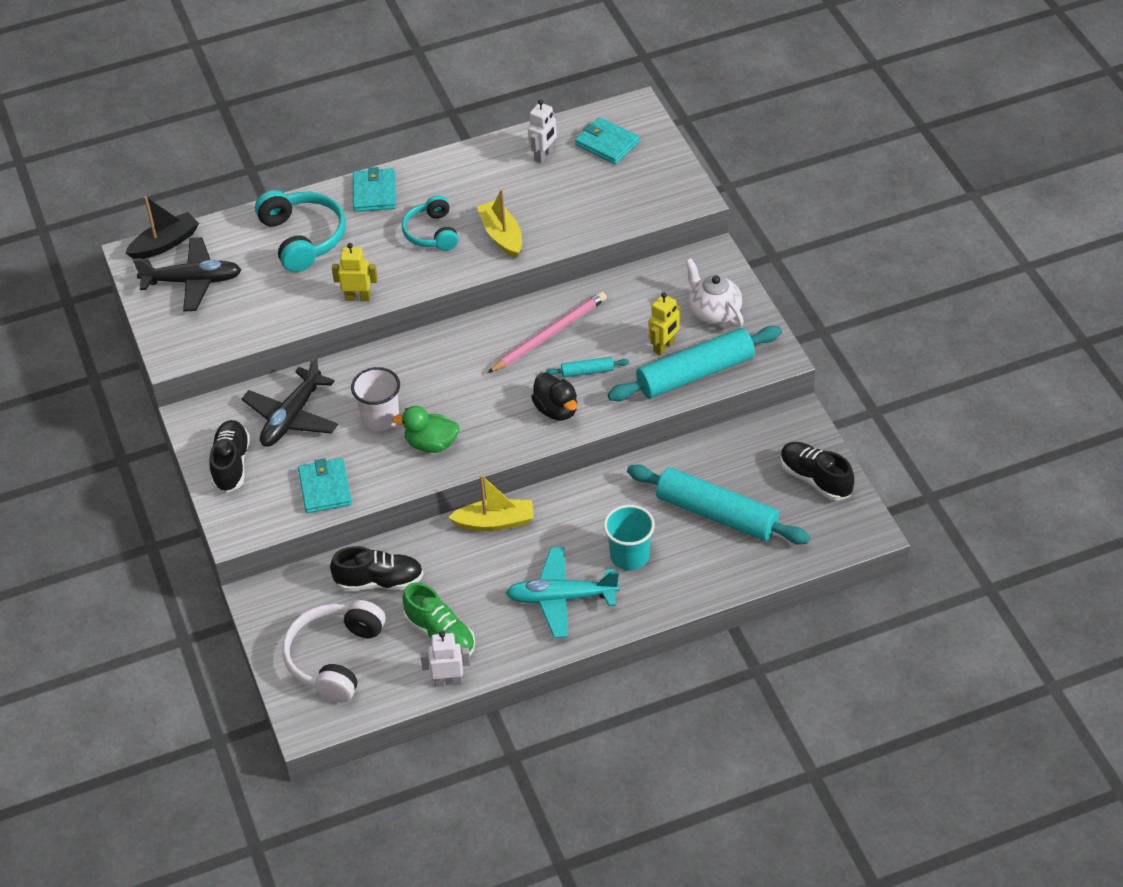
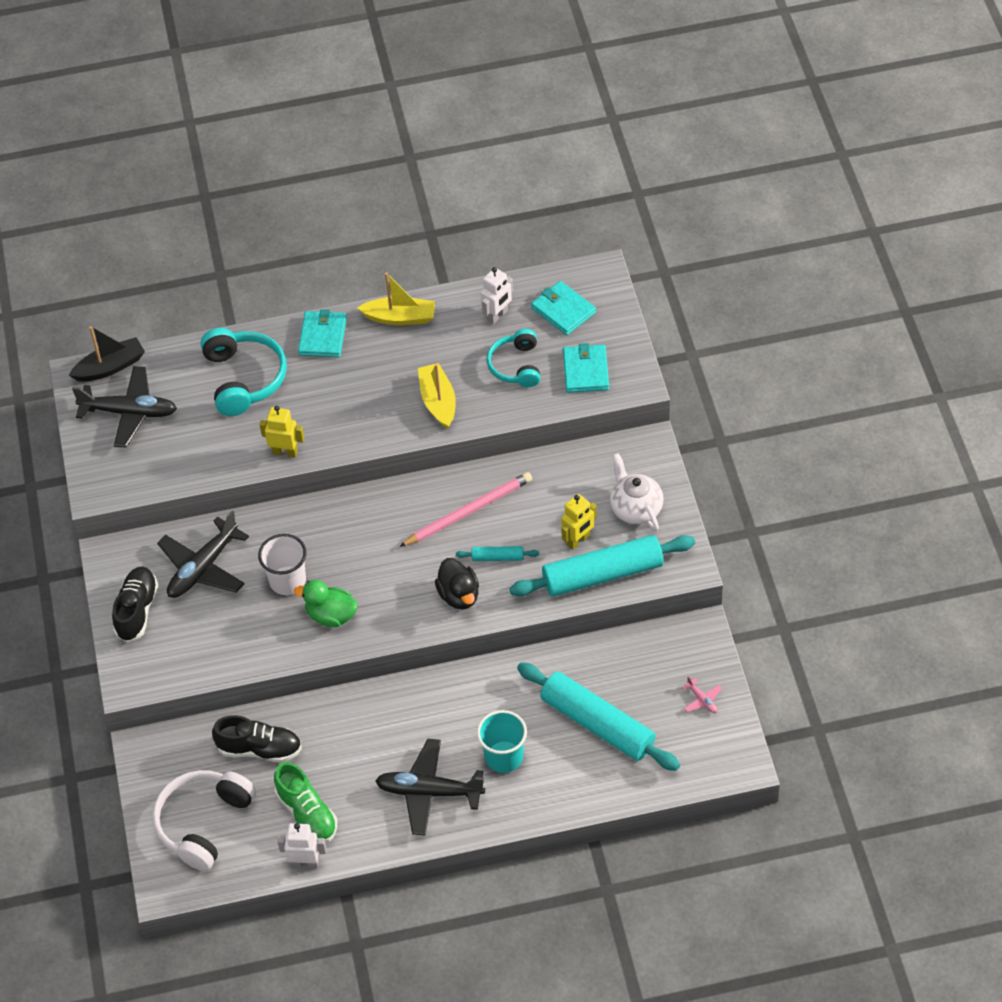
camera: 10 degrees right, 5 degrees up
turquoise wallet [298,458,352,513] -> turquoise wallet moved to [563,343,609,393]
turquoise headphones [402,195,458,251] -> turquoise headphones moved to [487,329,540,387]
yellow boat [448,475,534,531] -> yellow boat moved to [357,272,435,325]
turquoise plane [506,547,619,638] -> black plane [375,739,485,836]
black shoe [781,442,854,501] -> pink plane [682,676,722,713]

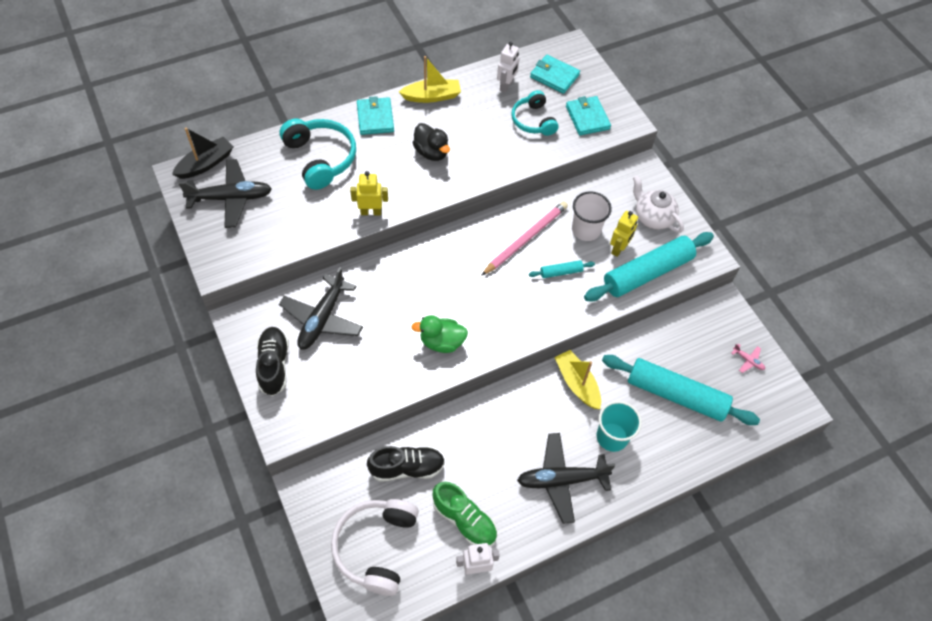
camera: 20 degrees left, 5 degrees up
white cup [258,534,307,595] -> white cup moved to [572,191,612,241]
yellow boat [418,363,456,429] -> yellow boat moved to [554,350,601,409]
black duck [435,558,479,609] -> black duck moved to [413,123,450,161]

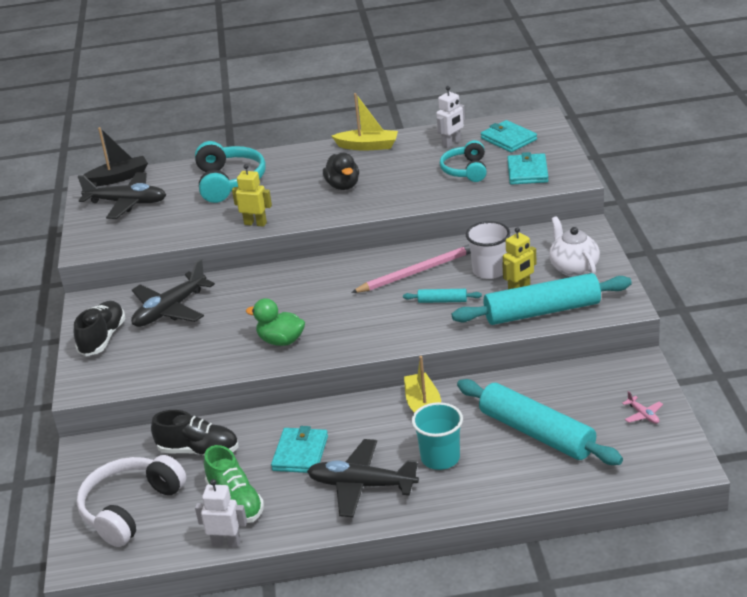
camera: 25 degrees right, 25 degrees down
turquoise wallet [357,96,394,135] -> turquoise wallet moved to [271,426,328,473]

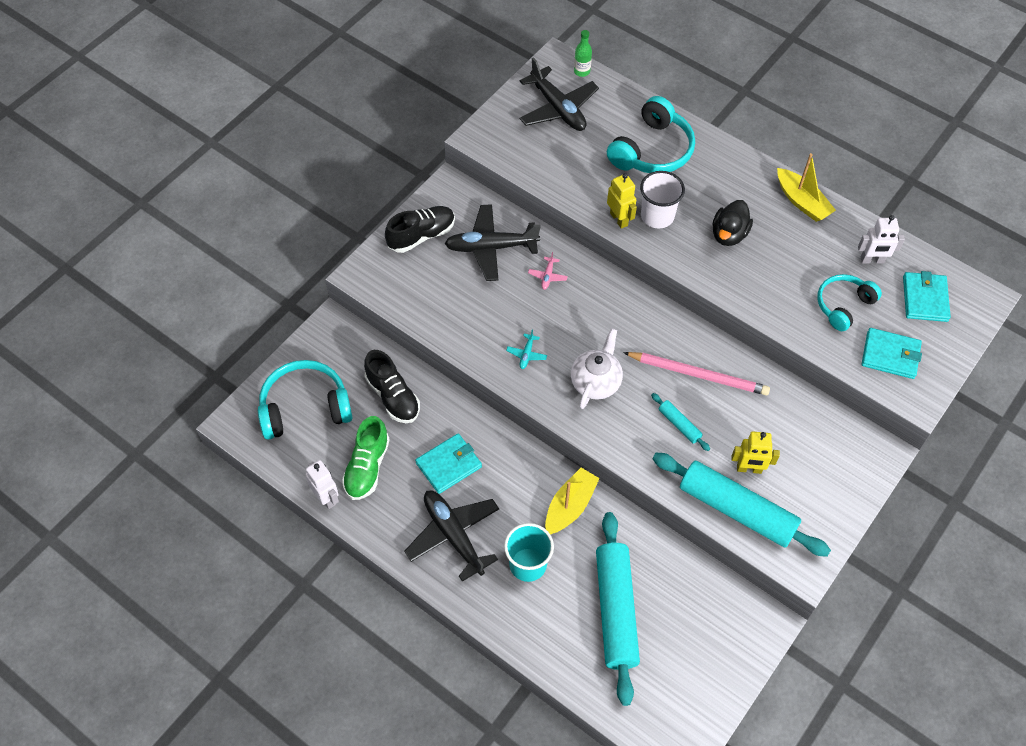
camera: 40 degrees right, 25 degrees up
white headphones [77,455,186,547] -> turquoise headphones [258,360,353,440]
black boat [84,127,148,186] -> green bottle [574,30,592,77]
green duck [246,298,305,346] -> turquoise plane [506,329,547,369]
white cup [466,221,510,279] -> white cup moved to [640,171,685,228]
turquoise wallet [507,152,549,185] -> turquoise wallet turned 60 degrees clockwise [862,328,922,379]
white teapot [549,216,600,277] -> white teapot moved to [571,328,623,409]
pink plane [622,391,663,424] -> pink plane moved to [528,252,568,290]

